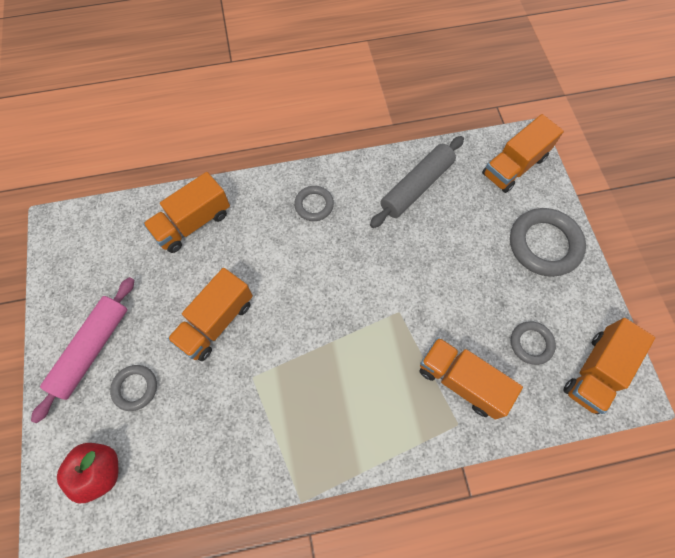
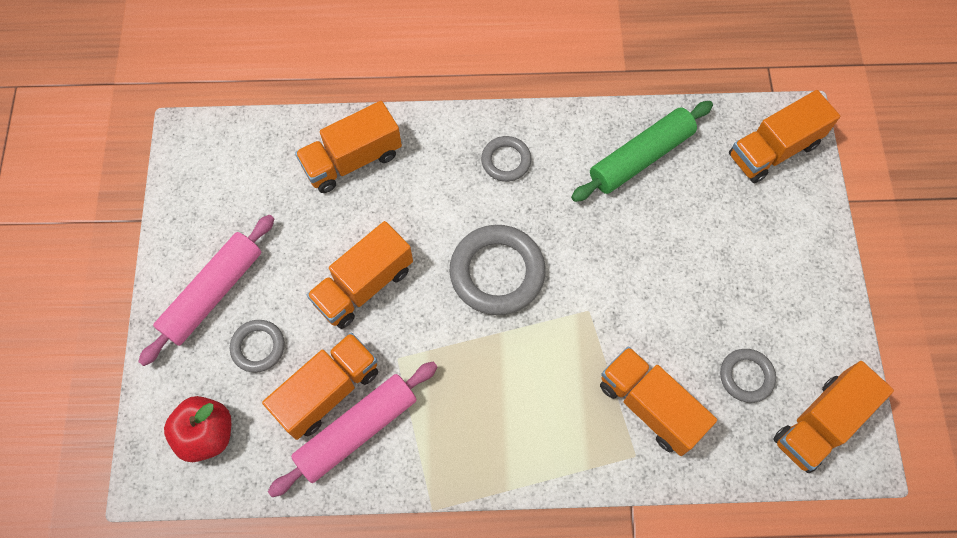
camera: 10 degrees right, 0 degrees up
grey rolling pin [370,136,464,228] -> green rolling pin [571,101,713,202]
grey ring [510,208,586,277] -> grey ring moved to [449,225,546,315]
none -> orange truck [262,333,378,440]
none -> pink rolling pin [268,362,437,497]

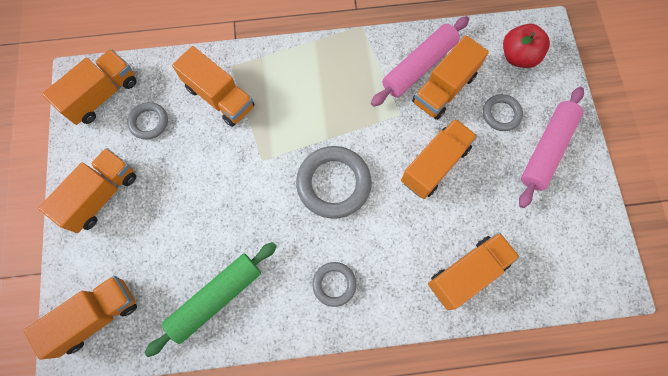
camera: 175 degrees right, 5 degrees up
none -> orange truck [38,148,136,233]

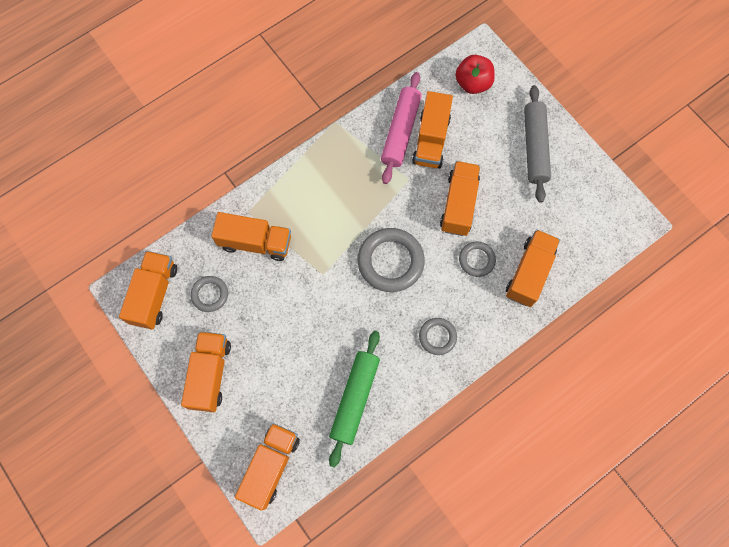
camera: 30 degrees left, 0 degrees up
grey ring [483,94,523,131] -> grey ring moved to [459,242,496,277]
pink rolling pin [519,87,584,208] -> grey rolling pin [524,85,551,203]

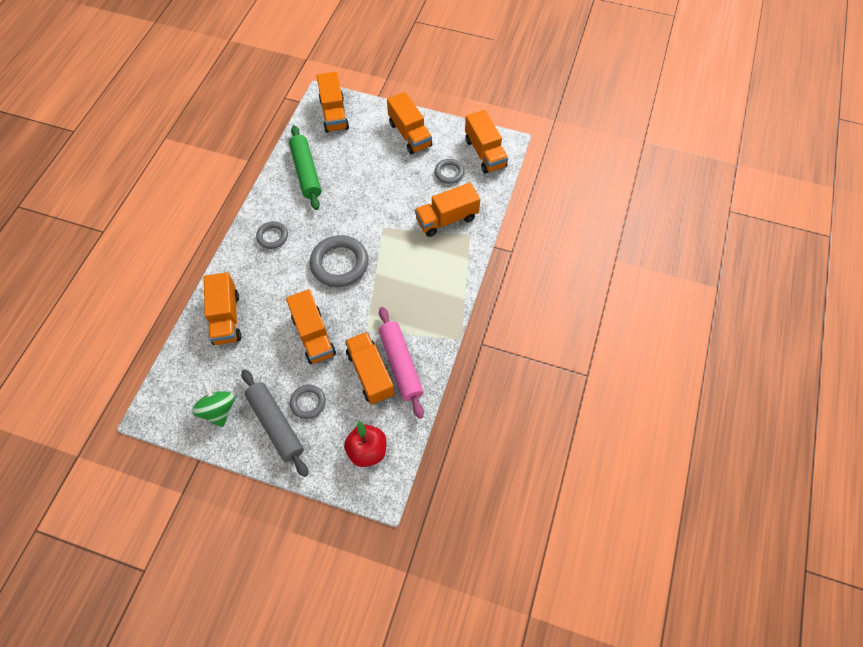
camera: 145 degrees right, 10 degrees down
grey ring [459,242,496,277] -> grey ring moved to [290,385,326,419]
none -> green spinning top [192,381,235,427]

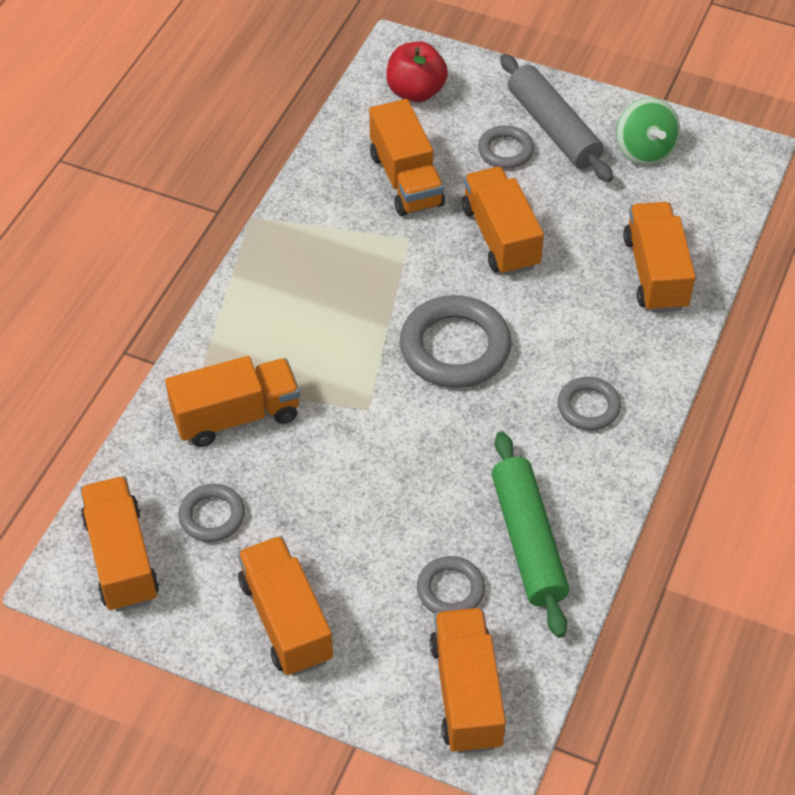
camera: 175 degrees left, 10 degrees down
pink rolling pin [379,307,424,419] -> none
none -> grey ring [417,556,485,614]

